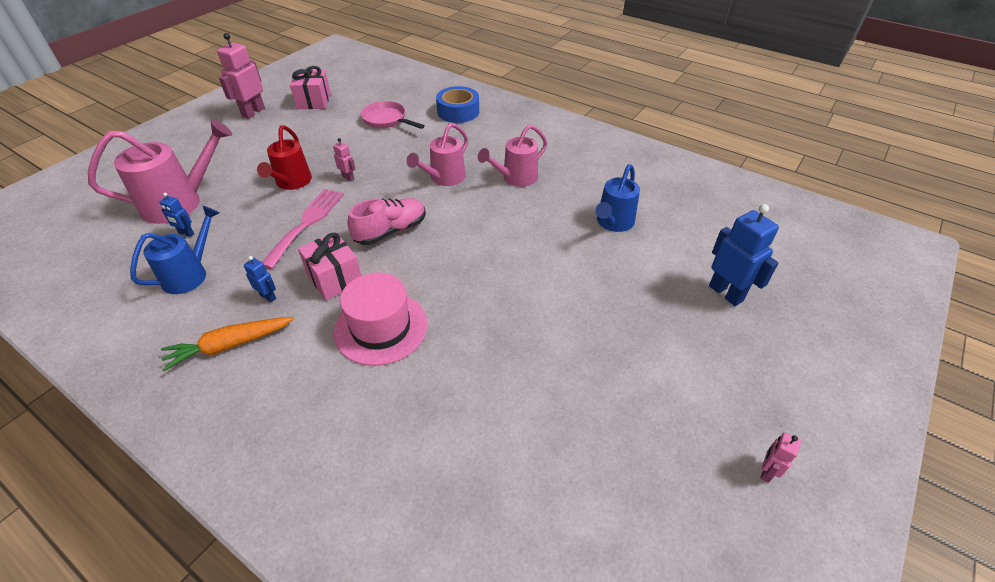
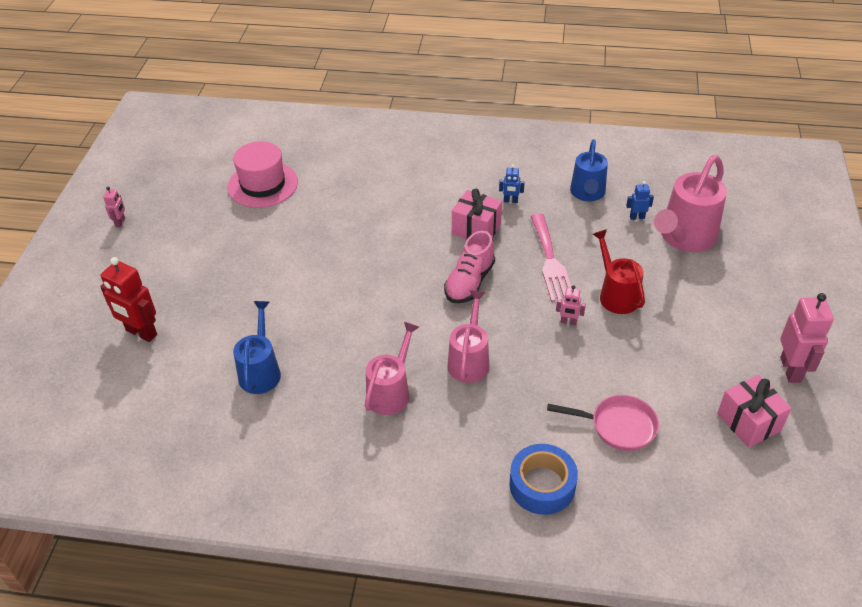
camera: 155 degrees right, 0 degrees up
orange carrot [161,317,294,371] -> none
pink hat [333,273,427,366] -> pink hat moved to [228,141,298,208]
blue robot [709,204,779,306] -> red robot [100,257,157,342]

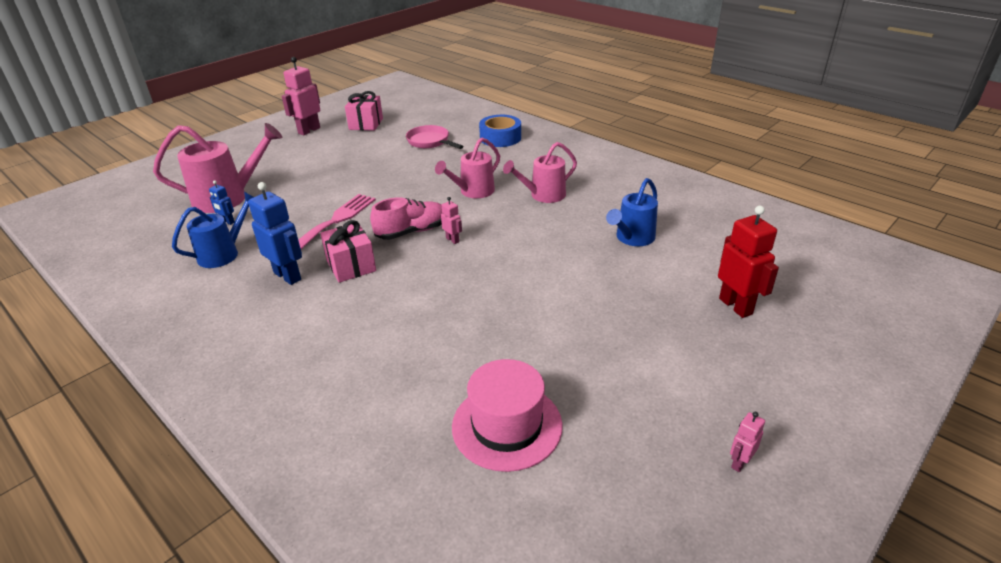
camera: 145 degrees left, 10 degrees down
blue robot [499,165,525,203] -> blue robot [248,182,302,285], size x2.00
pink robot [556,285,586,325] -> pink robot moved to [441,197,462,244]
red watering can [593,229,645,314] -> none

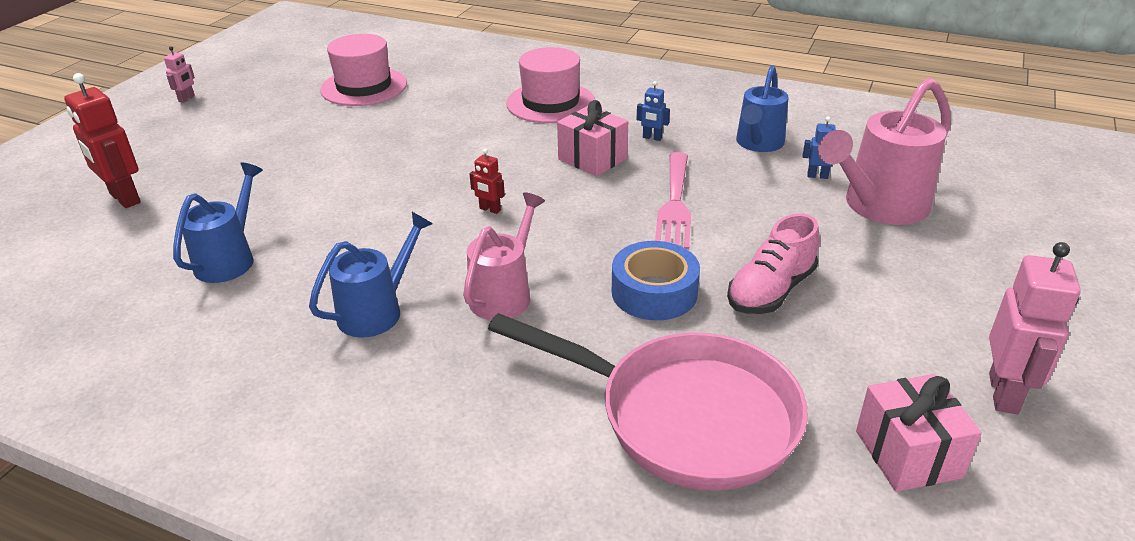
camera: 160 degrees right, 0 degrees up
blue robot [248,182,302,285] -> blue robot [637,81,670,141], size x0.50
pink shoe [370,197,442,240] -> pink shoe moved to [727,213,820,314]
pink pan [406,125,464,149] -> pink pan [488,313,808,490], size x1.86
pink robot [441,197,462,244] -> red robot [470,149,505,214]
blue tape [479,115,521,147] -> blue tape moved to [612,241,700,320]
pink watering can [503,142,577,203] -> blue watering can [309,212,433,338]
none -> pink hat [506,47,595,123]

